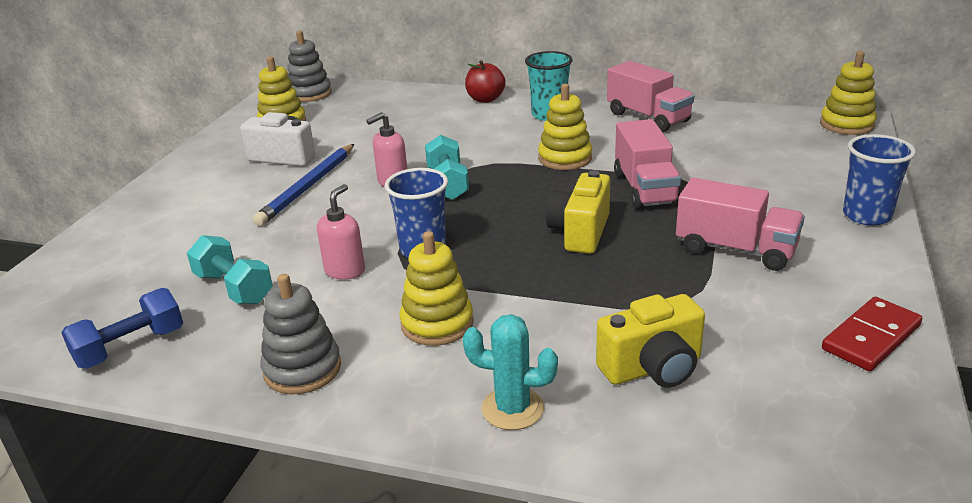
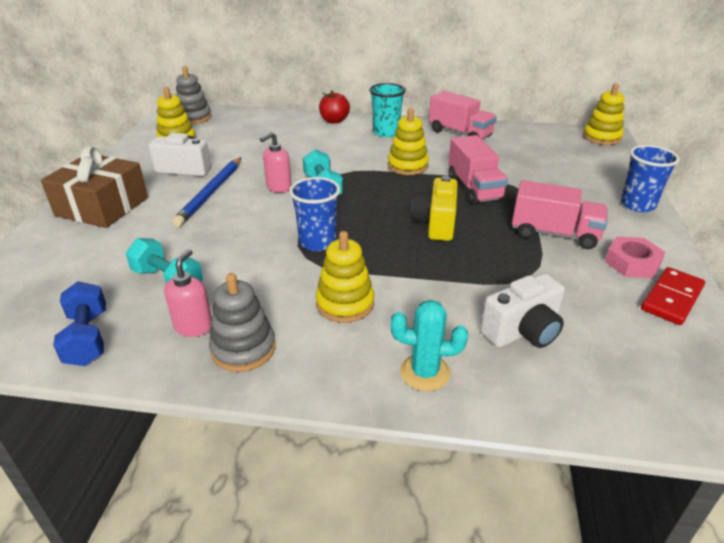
camera: 10 degrees left, 5 degrees up
blue dumbbell [61,288,183,369] -> blue dumbbell turned 60 degrees counterclockwise [53,281,106,366]
pink soap dispenser [317,184,365,280] -> pink soap dispenser moved to [164,249,212,337]
yellow camera [596,294,705,388] -> white camera [480,273,565,348]
none -> brown gift [41,146,148,228]
none -> pink nut [605,237,665,278]

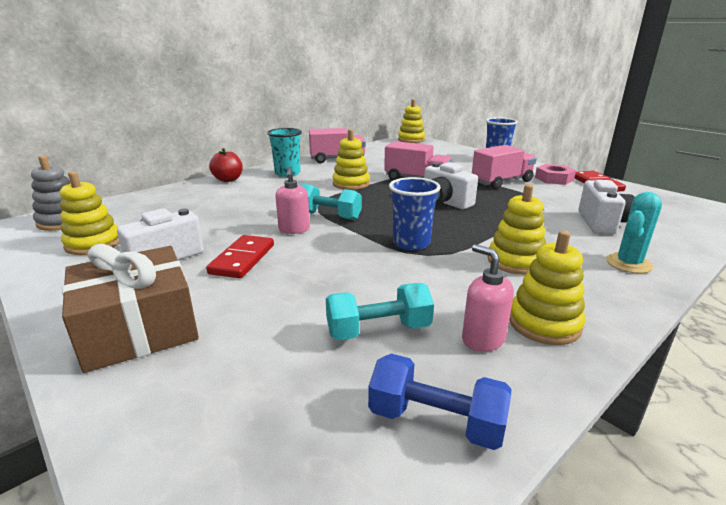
camera: 50 degrees left, 10 degrees down
blue pencil [172,157,241,227] -> red domino [206,235,274,278]
grey stacking toy [209,273,276,372] -> yellow stacking toy [509,231,585,345]
yellow camera [411,176,458,241] -> white camera [424,162,478,209]

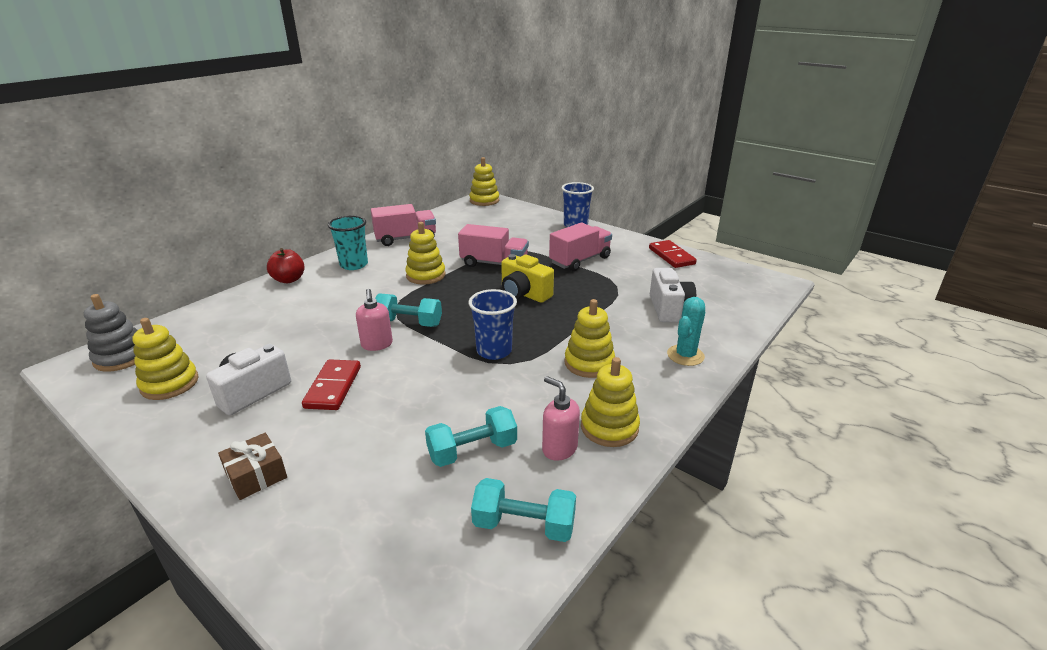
camera: 10 degrees left, 5 degrees up
brown gift [62,244,199,373] -> brown gift [218,433,287,500], size x0.52
blue dumbbell [368,354,511,450] -> turquoise dumbbell [471,478,576,542]
white camera [424,162,478,209] -> yellow camera [501,254,554,303]
pink nut [535,164,576,185] -> none

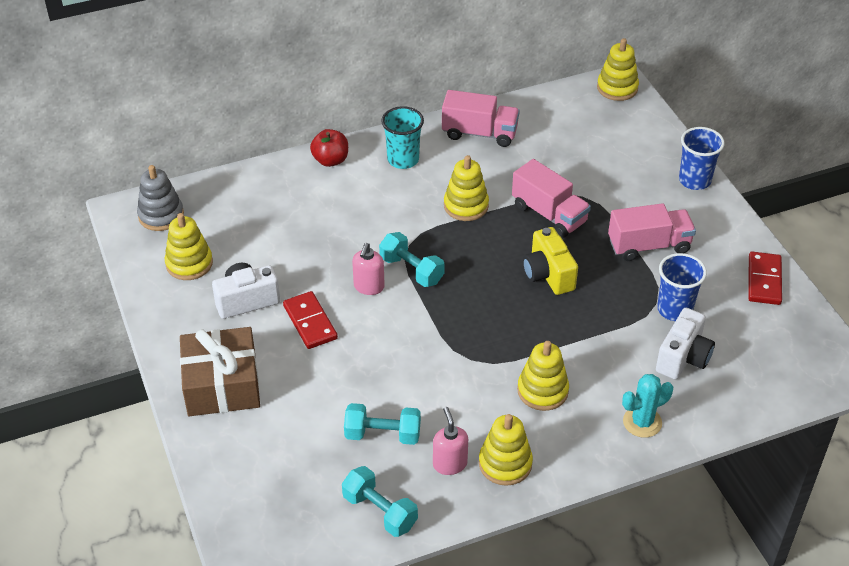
camera: 30 degrees right, 15 degrees up
brown gift [218,433,287,500] -> brown gift [180,327,260,416], size x1.92
red domino [302,359,361,410] -> red domino turned 60 degrees counterclockwise [283,291,338,349]
blue cup [468,289,517,360] -> blue cup moved to [657,253,707,321]

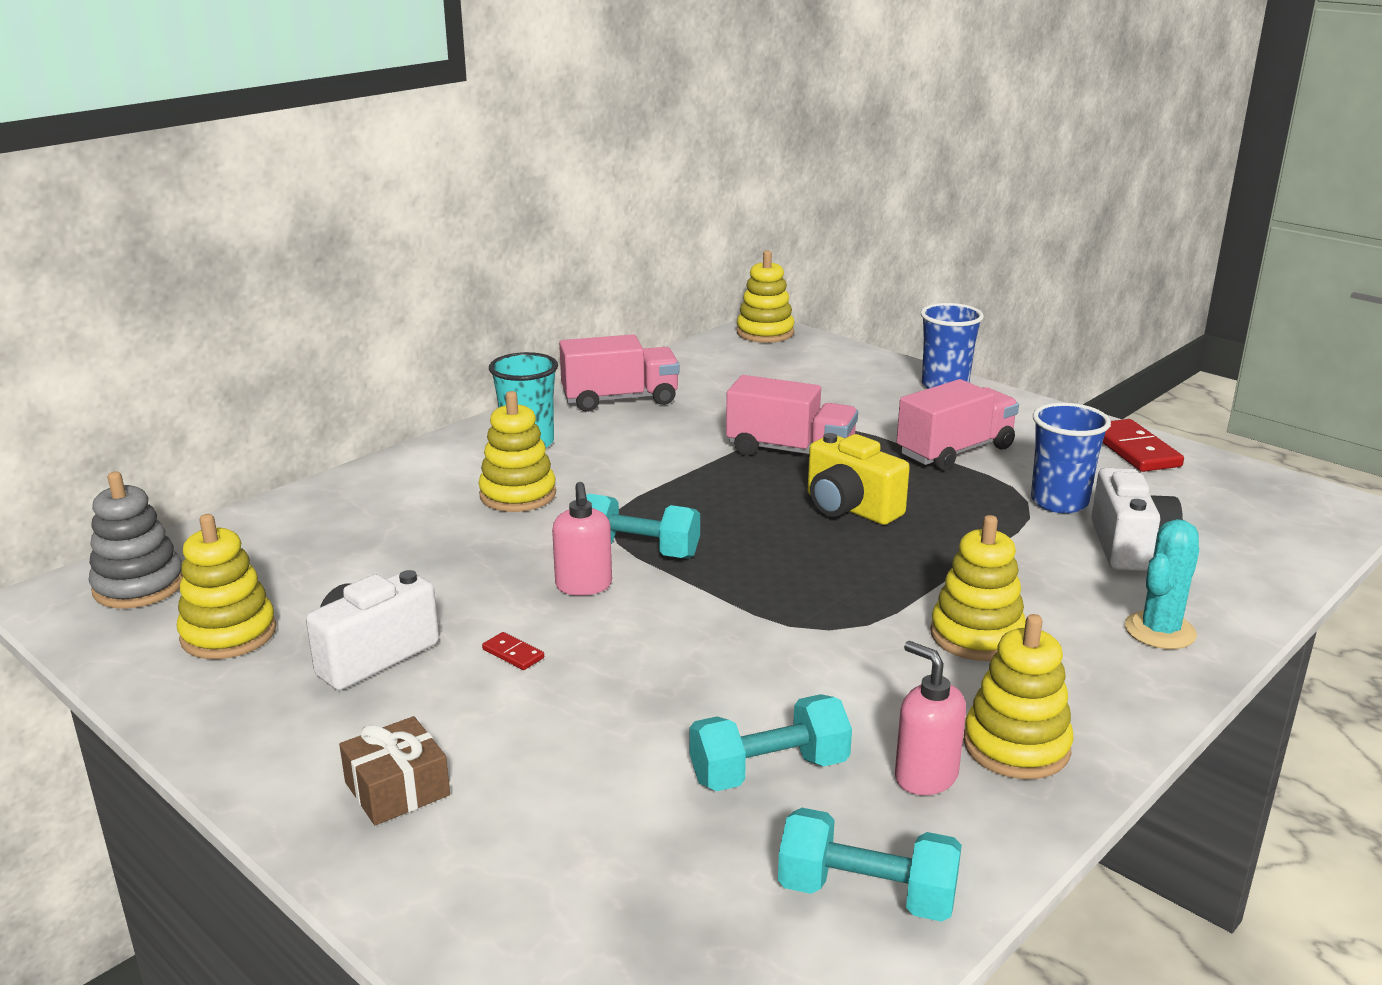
camera: 25 degrees left, 20 degrees down
brown gift [180,327,260,416] -> brown gift [339,716,450,825], size x0.52
red domino [283,291,338,349] -> red domino [482,632,544,670], size x0.47
red apple [310,129,348,167] -> none
yellow stacking toy [444,155,489,221] -> yellow stacking toy moved to [478,391,556,512]

